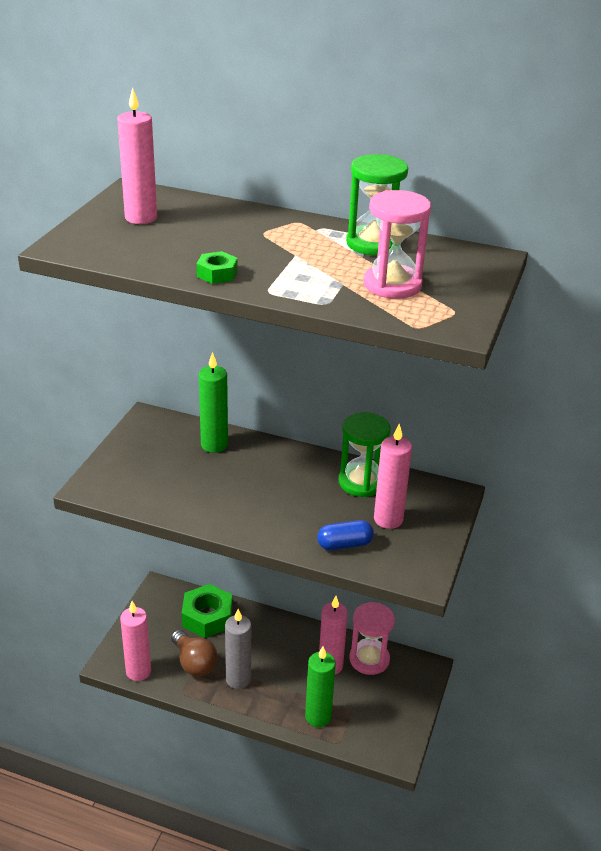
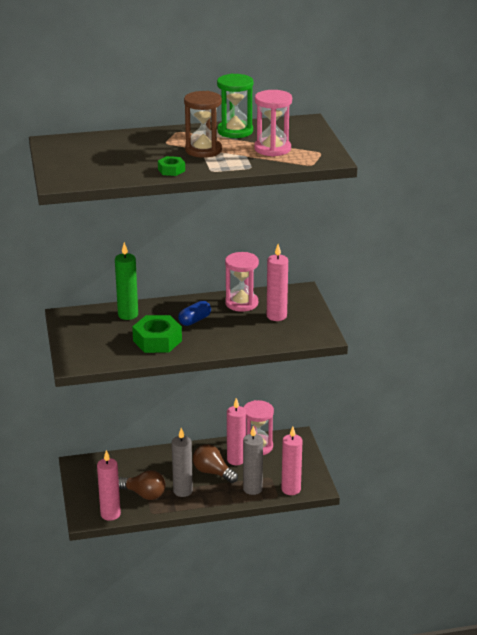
camera: 30 degrees left, 5 degrees down
pink candle [117,88,157,224] -> pink candle moved to [281,427,302,495]
green nut [182,584,232,638] -> green nut moved to [132,315,182,353]
green candle [305,646,336,727] -> grey candle [243,426,263,495]
blue capsule [317,520,374,550] -> blue capsule moved to [178,301,211,326]
green hourglass [339,412,391,497] -> pink hourglass [225,252,259,312]
none -> brown hourglass [184,91,222,158]
none -> brown light bulb [193,444,238,483]

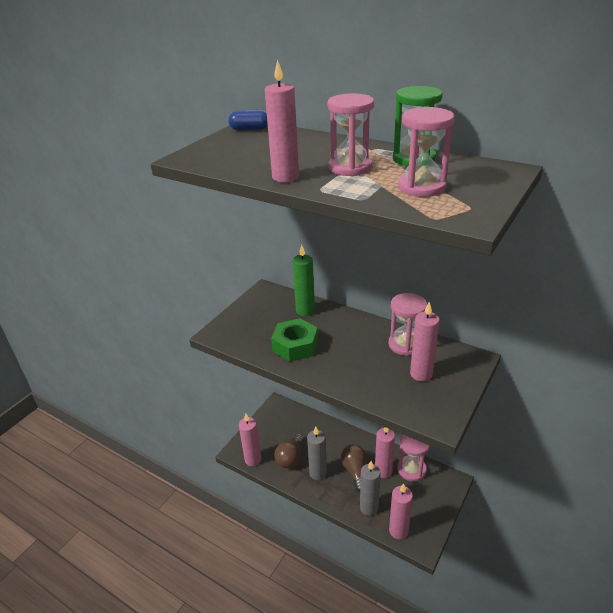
camera: 45 degrees right, 5 degrees up
brown light bulb [119,470,166,500] -> brown light bulb turned 45 degrees clockwise [274,433,304,468]
green nut [158,156,185,176] -> pink candle [265,59,299,182]
blue capsule [178,301,211,326] -> blue capsule moved to [229,109,268,131]
brown hourglass [184,91,222,158] -> pink hourglass [327,93,374,176]

